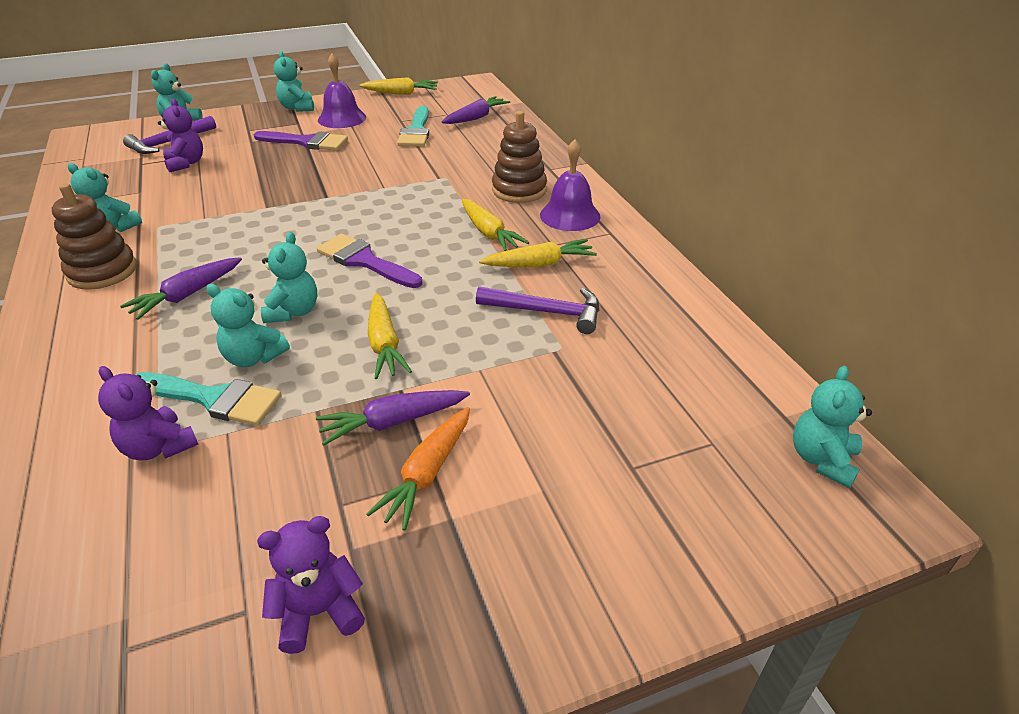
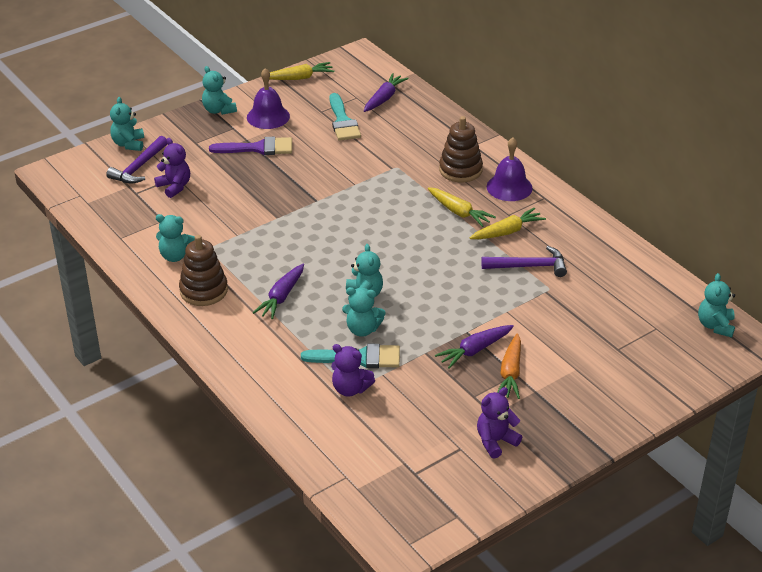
camera: 15 degrees left, 0 degrees up
purple brush [317,233,422,288] -> none
yellow carrot [368,293,412,379] -> none

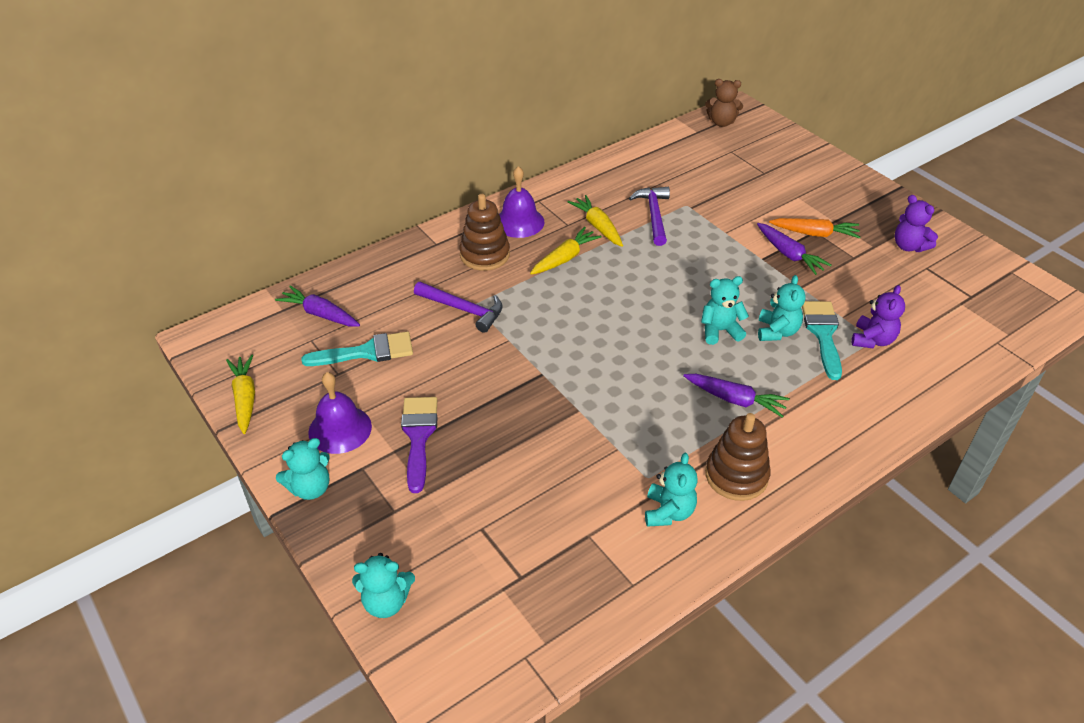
camera: 90 degrees left, 5 degrees up
purple hammer [106,136,167,183] -> purple hammer moved to [414,282,503,333]
purple teddy bear [154,138,190,198] -> none
turquoise teddy bear [698,273,735,337] -> brown teddy bear [705,79,743,127]

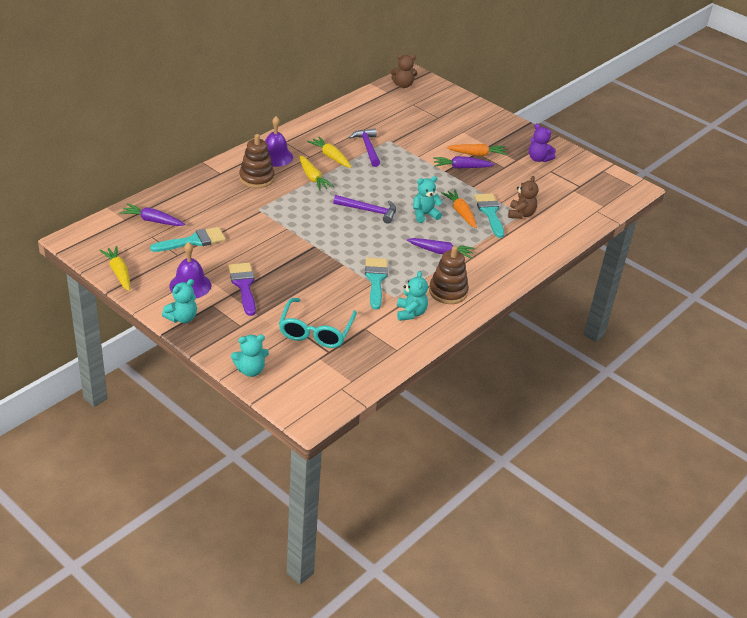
camera: 15 degrees left, 5 degrees down
purple hammer [414,282,503,333] -> purple hammer moved to [333,195,396,224]
yellow carrot [530,227,602,275] -> yellow carrot turned 120 degrees clockwise [299,155,334,191]
purple carrot [757,223,831,275] -> purple carrot turned 135 degrees clockwise [433,156,495,169]
turquoise teddy bear [758,275,806,341] -> orange carrot [441,190,477,228]
purple teddy bear [852,285,905,349] -> brown teddy bear [508,176,538,219]
none -> turquoise glasses [279,298,357,348]
none -> turquoise brush [365,258,388,309]

